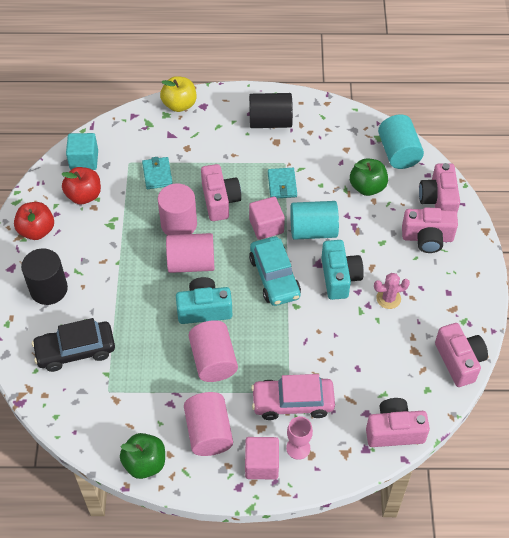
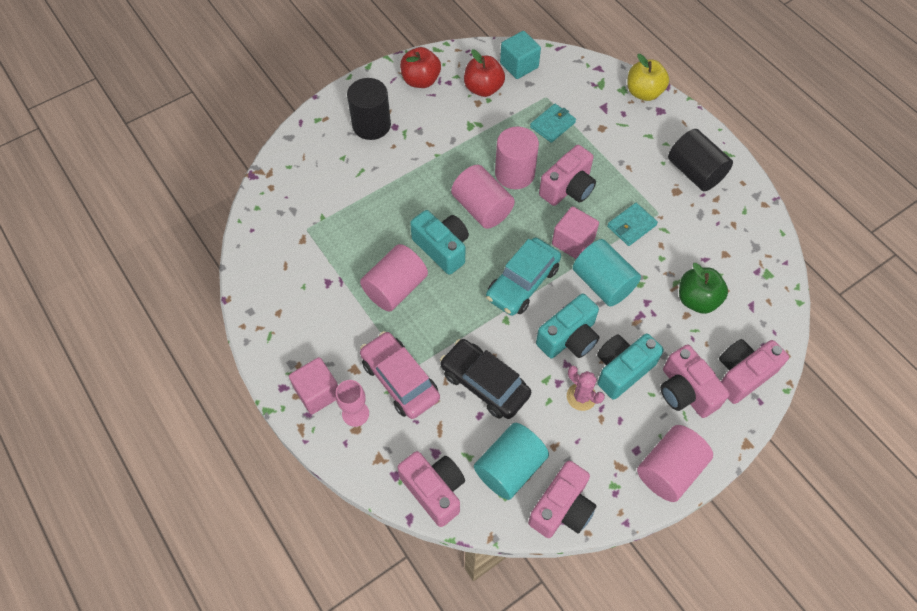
camera: 55 degrees right, 5 degrees up
black car [32,318,115,372] -> black car moved to [440,339,531,419]
green apple [120,433,165,479] -> none
pink cylinder [184,392,233,456] -> pink cylinder moved to [637,425,713,502]
turquoise cylinder [378,114,424,169] -> turquoise cylinder moved to [474,423,549,500]
none -> turquoise camera [597,334,664,400]

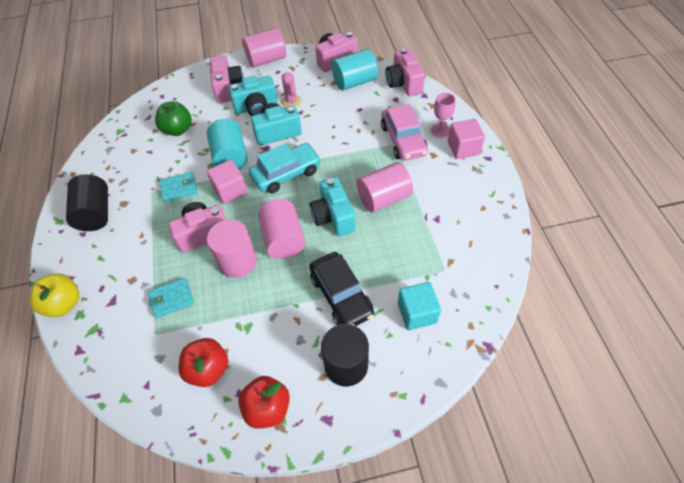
camera: 155 degrees left, 5 degrees down
black car [440,339,531,419] -> black car moved to [309,252,374,326]
turquoise cube [500,31,541,79] -> turquoise cube moved to [398,282,441,330]
pink camera [719,339,789,404] -> none

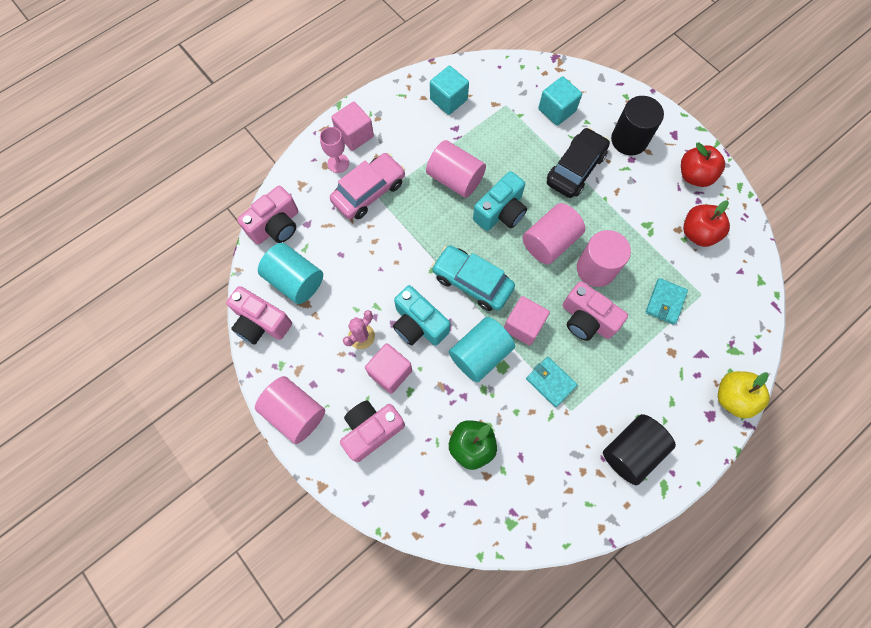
camera: 120 degrees left, 15 degrees up
turquoise wallet [148,278,194,318] -> turquoise wallet turned 75 degrees clockwise [645,278,688,325]
turquoise camera [228,76,278,116] -> pink cube [365,343,412,394]
none -> turquoise cube [430,66,469,115]

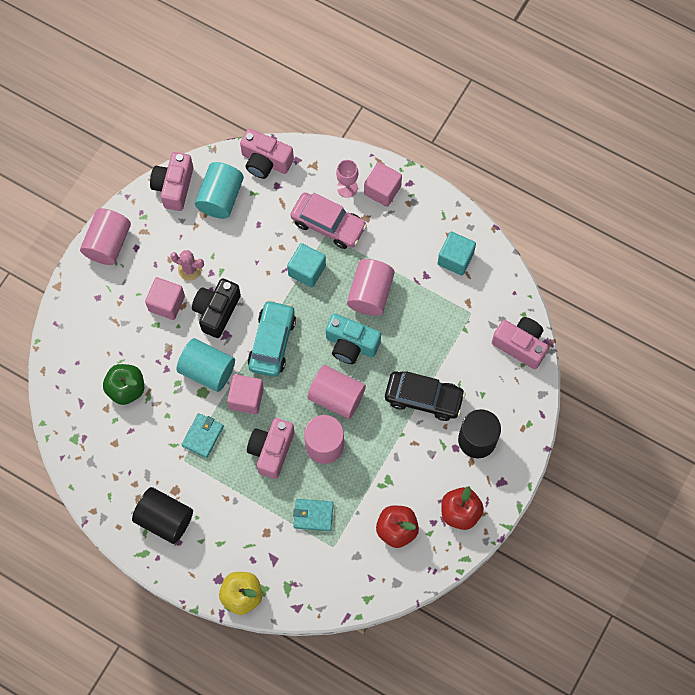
camera: 70 degrees right, 0 degrees up
pink camera [340,401,405,462] -> pink camera moved to [492,317,548,369]
turquoise camera [393,285,451,346] -> black camera [192,278,241,338]
turquoise cube [538,76,582,126] -> turquoise cube moved to [287,243,326,288]

